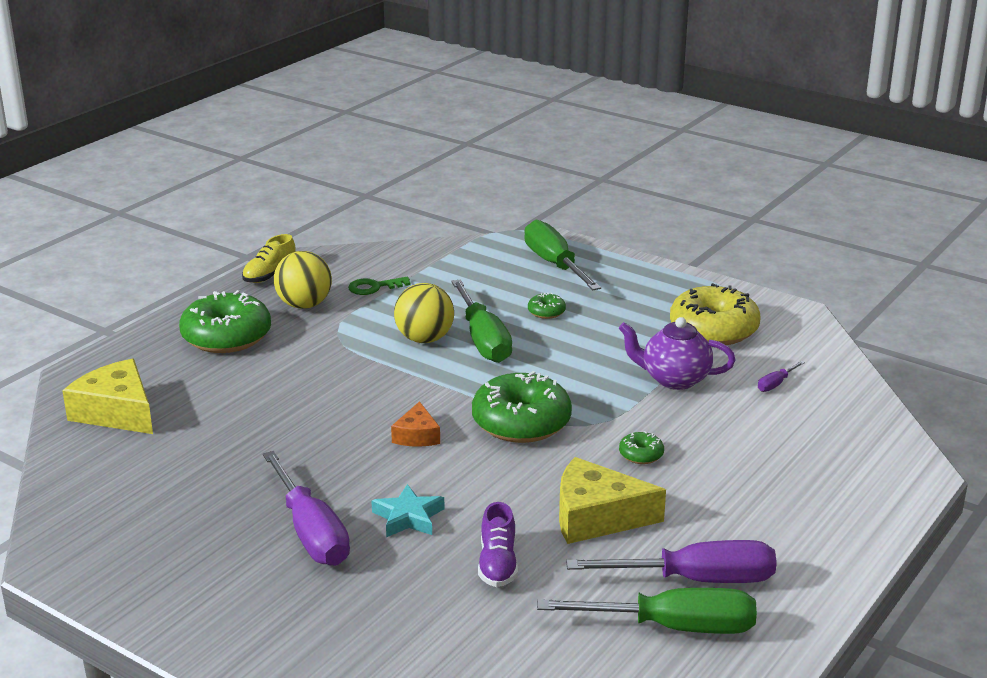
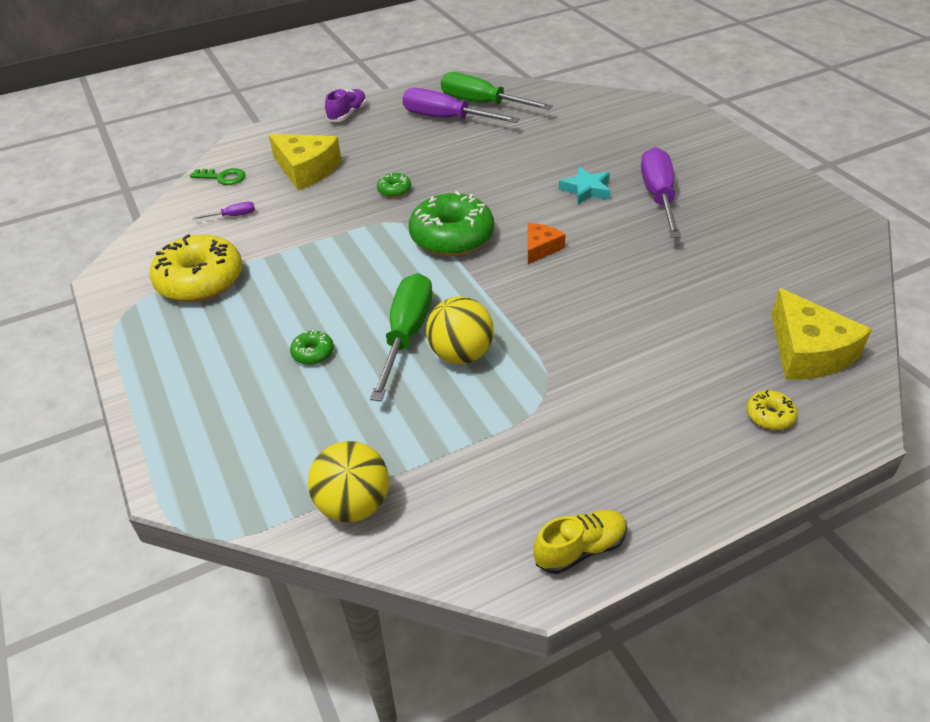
camera: 150 degrees left, 15 degrees up
green donut [179,290,271,353] -> none
yellow ball [274,251,332,309] -> yellow ball moved to [308,441,389,522]
green key [348,277,411,295] -> green key moved to [190,168,246,185]
purple shoe [478,502,518,587] -> purple shoe moved to [325,89,367,122]
green screwdriver [524,220,601,290] -> none
yellow cheese [559,457,666,544] -> yellow cheese moved to [268,134,341,190]
purple teapot [619,317,736,390] -> none
none -> yellow donut [747,390,797,430]

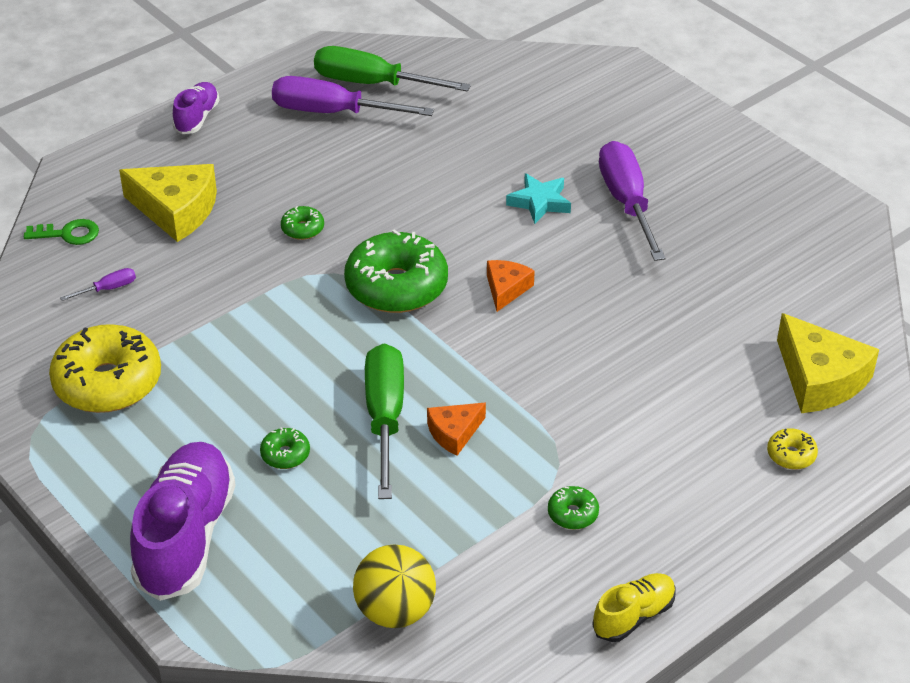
camera: 15 degrees left, 0 degrees up
yellow ball [426,297,494,364] -> orange cheese [427,403,486,456]
none -> purple shoe [130,442,236,601]
none -> green donut [548,486,599,529]

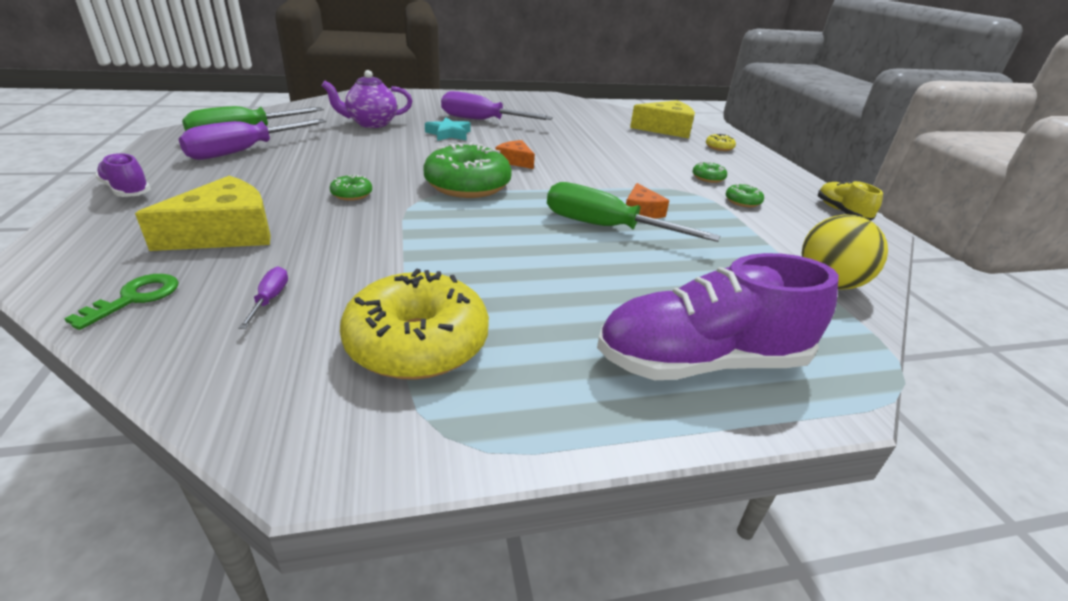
camera: 65 degrees left, 10 degrees down
purple shoe [130,442,236,601] -> purple shoe turned 45 degrees counterclockwise [597,253,839,380]
green donut [260,427,310,469] -> green donut moved to [693,162,727,183]
none -> purple teapot [321,70,412,128]

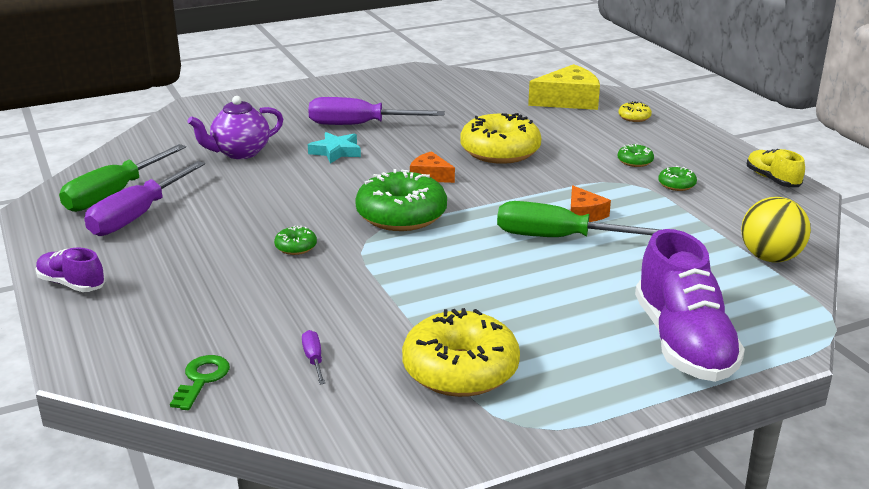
camera: 10 degrees left, 5 degrees down
yellow cheese [135,176,271,251] -> none
purple shoe [597,253,839,380] -> purple shoe turned 75 degrees counterclockwise [635,229,745,382]
none -> yellow donut [460,113,541,164]

